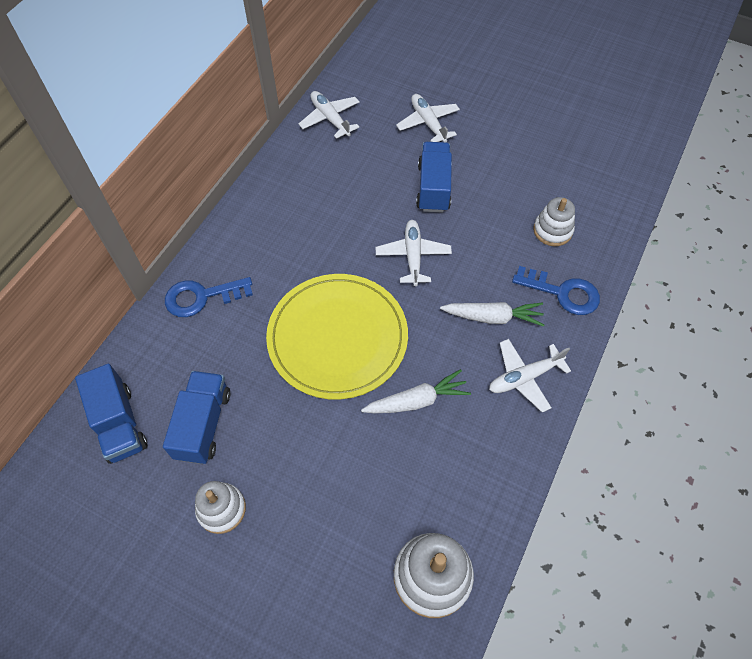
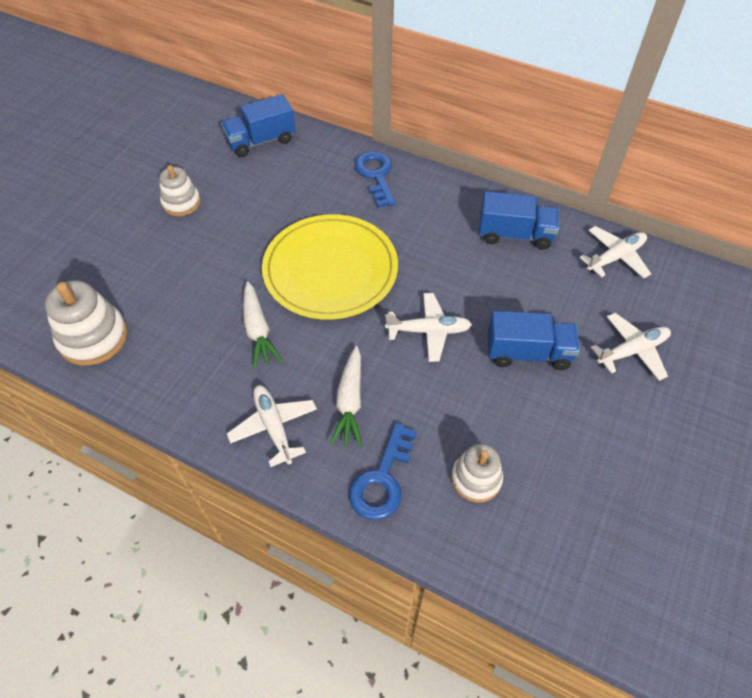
camera: 90 degrees right, 5 degrees down
blue truck [163,371,231,464] -> blue truck moved to [479,191,559,250]

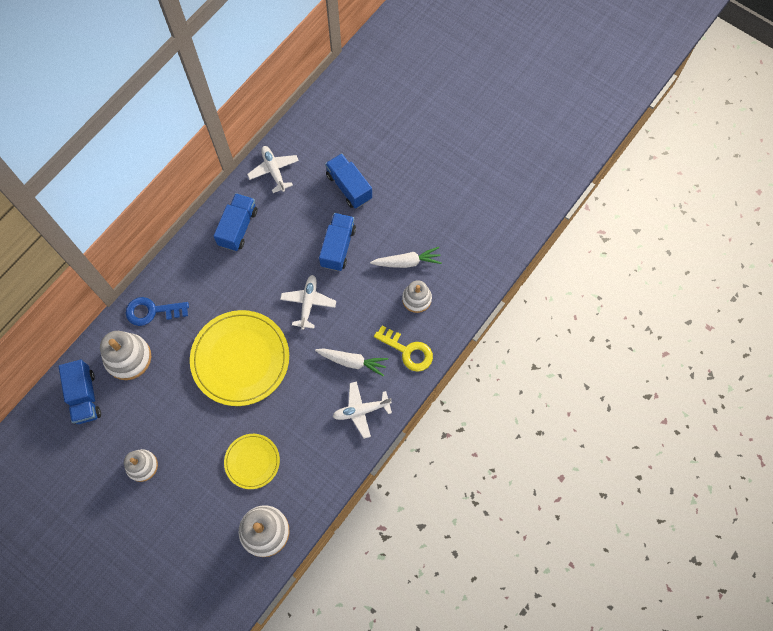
camera: 80 degrees left, 15 degrees up
white carrot [243,281,283,369] -> white carrot moved to [370,247,442,268]
blue key [349,423,417,520] -> yellow key [374,325,433,372]
white plane [591,313,671,381] -> blue truck [325,153,372,208]
none -> white stacking toy [100,331,151,380]
none -> yellow plate [224,434,280,489]

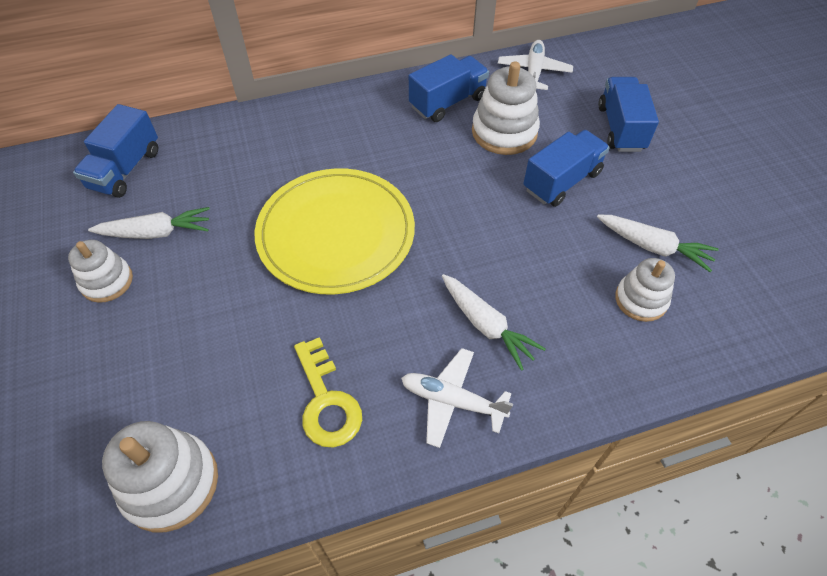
camera: 35 degrees right, 15 degrees down
white stacking toy [100,331,151,380] -> white stacking toy moved to [472,61,540,155]
blue key [126,297,189,326] -> none
yellow plate [224,434,280,489] -> none
white plane [280,275,336,330] -> none
yellow key [374,325,433,372] -> yellow key moved to [294,337,362,447]
none -> white carrot [88,207,210,239]

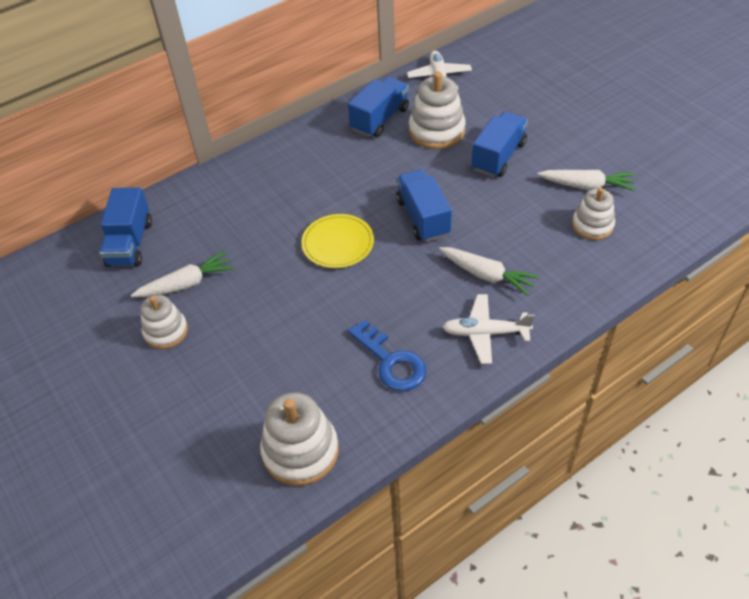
camera: 15 degrees left, 5 degrees down
yellow plate [255,168,415,294] -> yellow plate [301,214,374,268], size x0.54
yellow key [294,337,362,447] -> blue key [348,319,426,391]
blue truck [598,77,659,152] -> blue truck moved to [396,169,452,242]

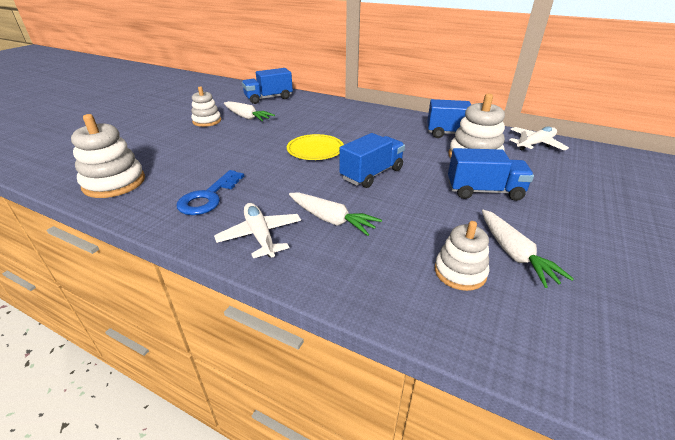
camera: 60 degrees right, 15 degrees down
white carrot [439,247,539,296] -> white carrot turned 60 degrees counterclockwise [289,192,382,236]

